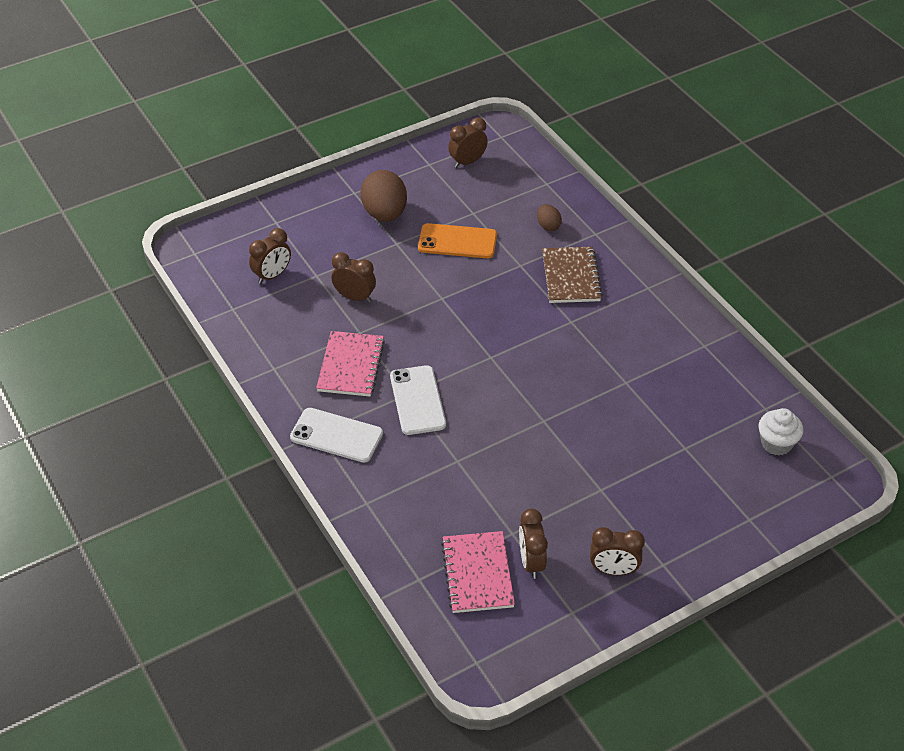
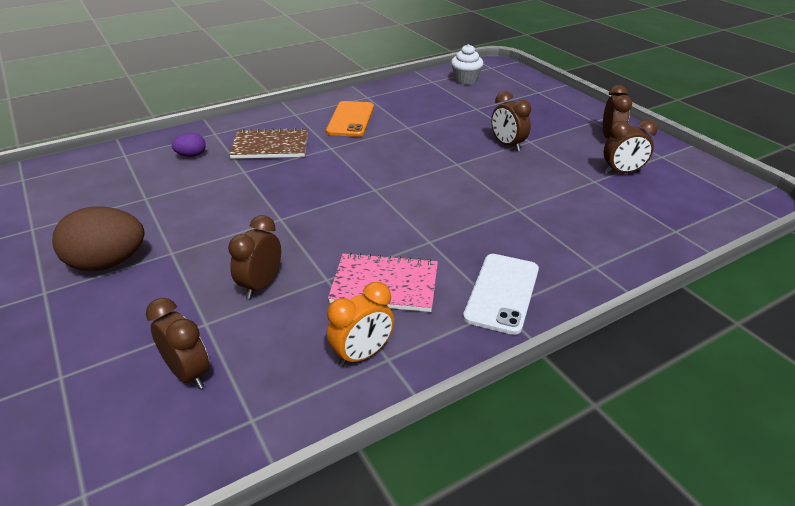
camera: 90 degrees left, 10 degrees down
white phone [390,365,446,435] -> none
orange phone [418,223,497,258] -> orange phone moved to [326,101,374,137]
pink notebook [441,531,515,613] -> none
brown clock [448,117,488,168] -> brown clock moved to [491,91,531,151]
brown egg [537,204,562,231] -> purple egg [172,133,206,157]
none -> orange clock [327,282,394,367]

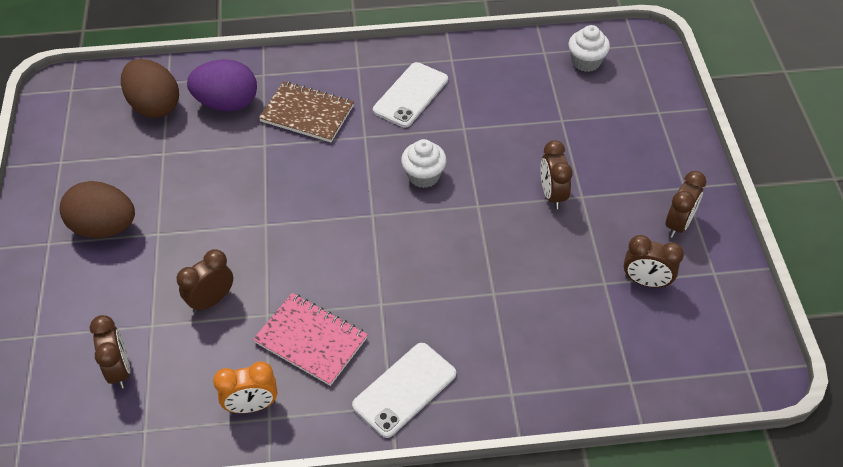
camera: 25 degrees right, 15 degrees up
purple egg [172,133,206,157] -> purple egg [187,59,257,112], size x2.02
orange phone [326,101,374,137] -> white phone [373,62,448,128]
none -> brown egg [121,59,179,118]
none -> white cupcake [401,139,447,188]

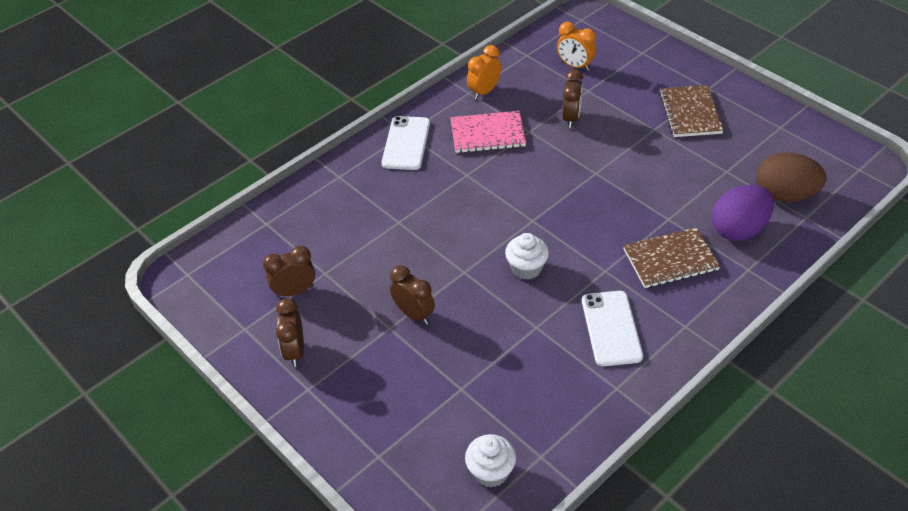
camera: 145 degrees right, 5 degrees down
brown egg [60,181,135,238] -> brown notebook [659,85,724,137]
brown clock [90,315,130,389] -> orange clock [557,22,596,71]

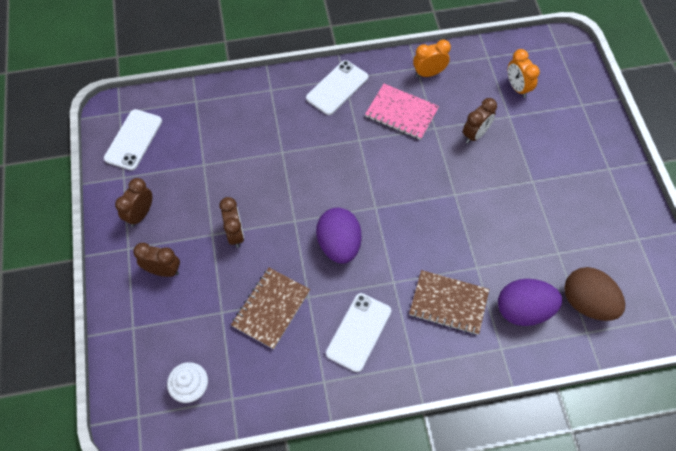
camera: 30 degrees right, 15 degrees up
brown clock [263,246,315,298] -> brown clock moved to [133,243,180,277]
white cupcake [505,233,549,280] -> purple egg [316,207,361,264]
brown notebook [659,85,724,137] -> brown notebook moved to [231,268,310,349]
none -> white phone [104,109,162,171]

